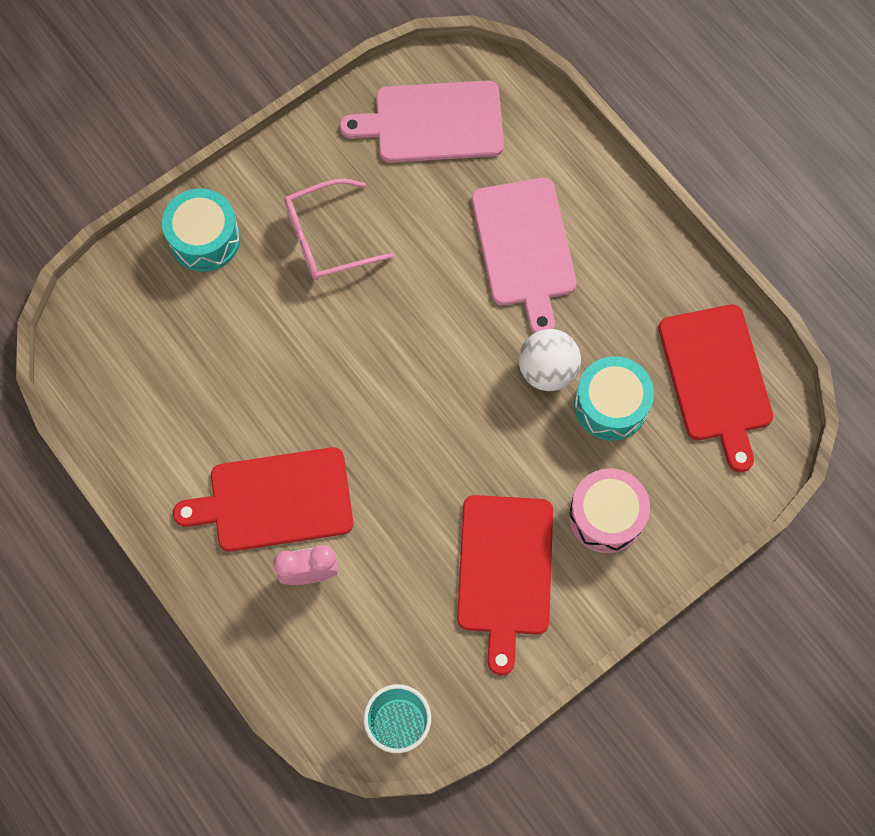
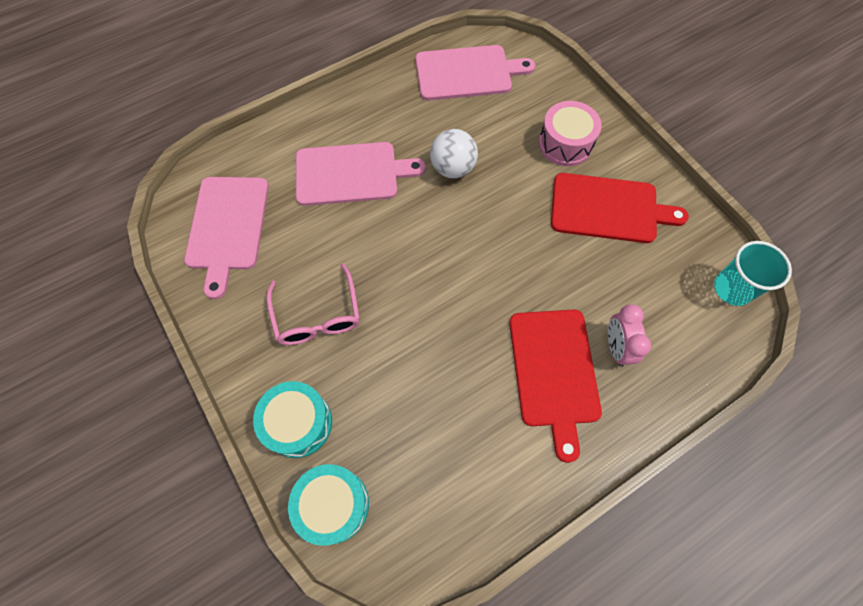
camera: 85 degrees left, 5 degrees down
turquoise drum [574,356,654,441] -> turquoise drum moved to [288,464,369,546]
red cutting board [658,304,773,472] -> pink cutting board [415,45,535,100]

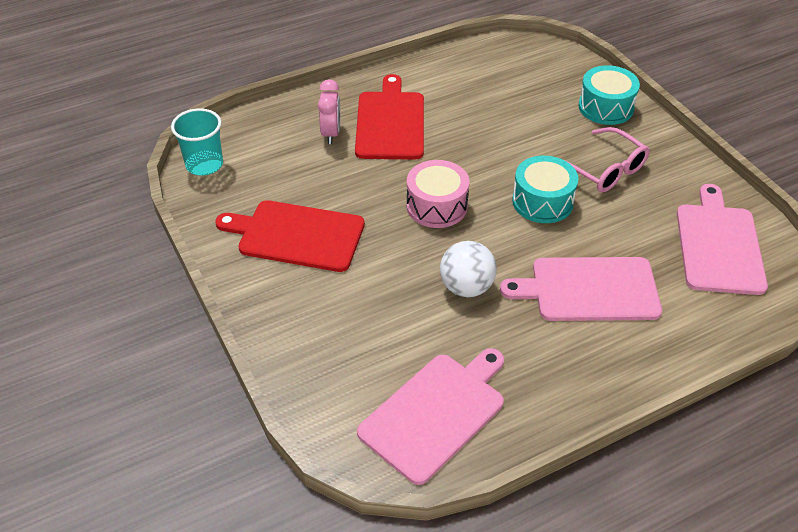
camera: 175 degrees left, 20 degrees down
pink glasses [266,263,360,345] -> pink glasses turned 150 degrees clockwise [562,127,650,192]
turquoise drum [288,464,369,546] -> turquoise drum moved to [512,156,578,223]
pink cutting board [415,45,535,100] -> pink cutting board turned 135 degrees clockwise [357,348,504,485]
pink drum [539,101,602,166] -> pink drum moved to [406,160,469,228]

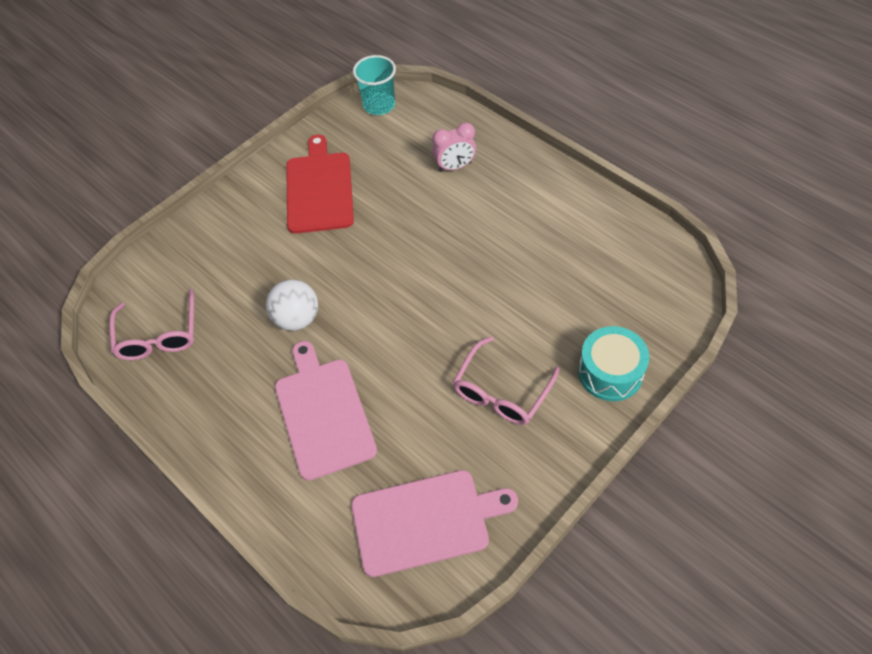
camera: 75 degrees right, 10 degrees up
red cutting board [355,74,424,160] -> none
pink cutting board [357,348,504,485] -> pink glasses [109,289,194,360]
pink drum [406,160,469,228] -> none
turquoise drum [512,156,578,223] -> none

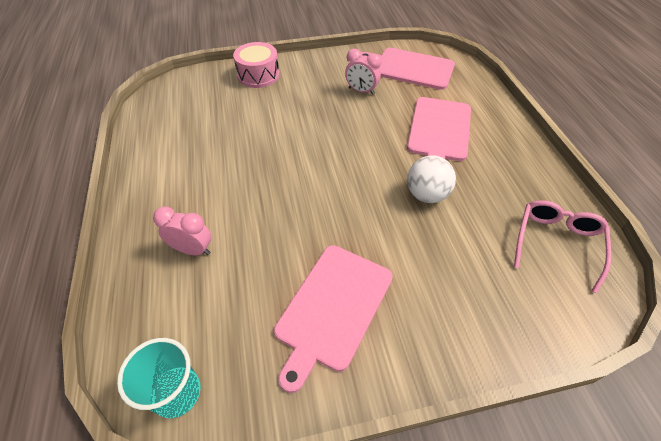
camera: 150 degrees left, 5 degrees down
red cutting board [286,135,354,234] -> pink cutting board [274,245,393,393]
pink glasses [453,336,560,425] -> none
turquoise drum [578,326,650,401] -> pink drum [233,42,279,88]
none -> pink clock [345,49,381,95]

